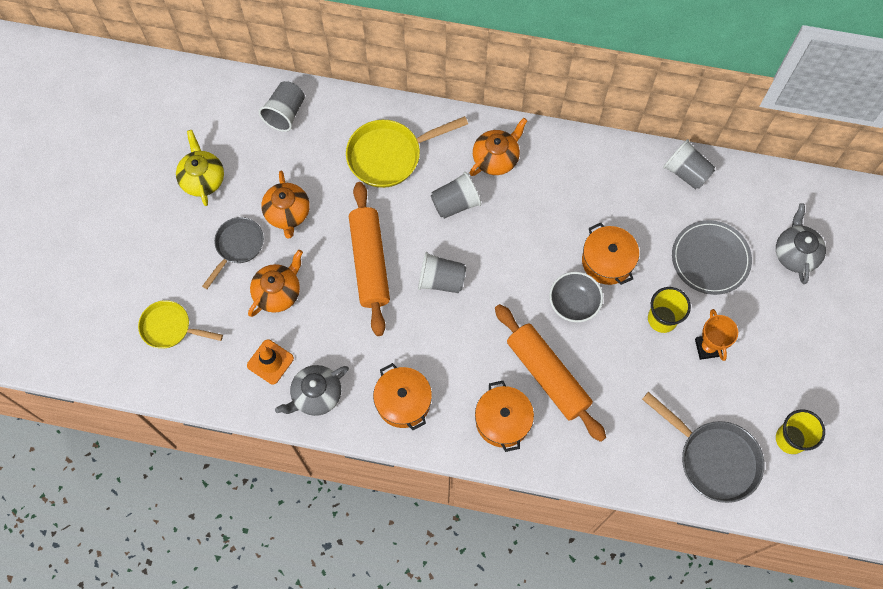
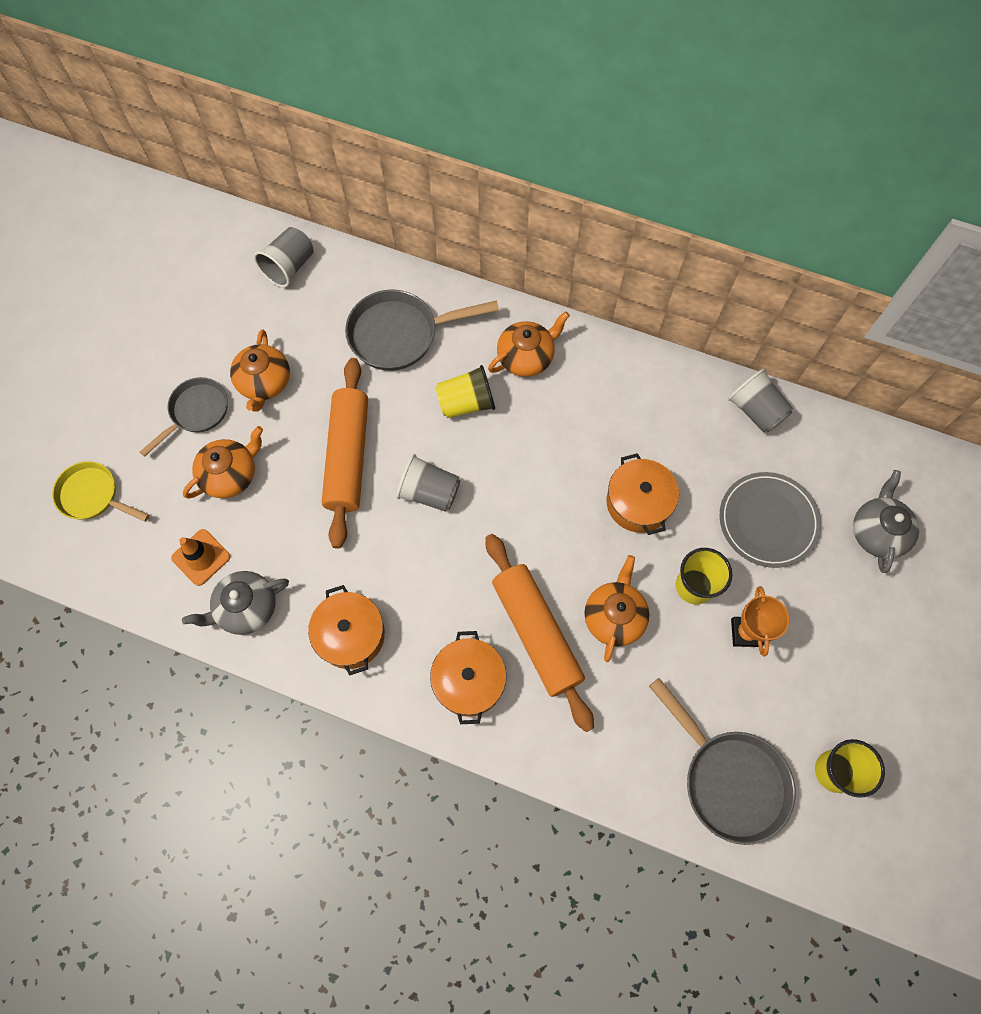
camera: 10 degrees right, 0 degrees up
yellow teapot [176,130,224,206] -> none
yellow pan [346,116,468,188] -> grey pan [345,289,499,371]
grey cup [431,172,481,219] -> yellow cup [435,365,495,418]
grey bowl [549,272,603,322] -> none
none -> orange teapot [584,555,649,662]

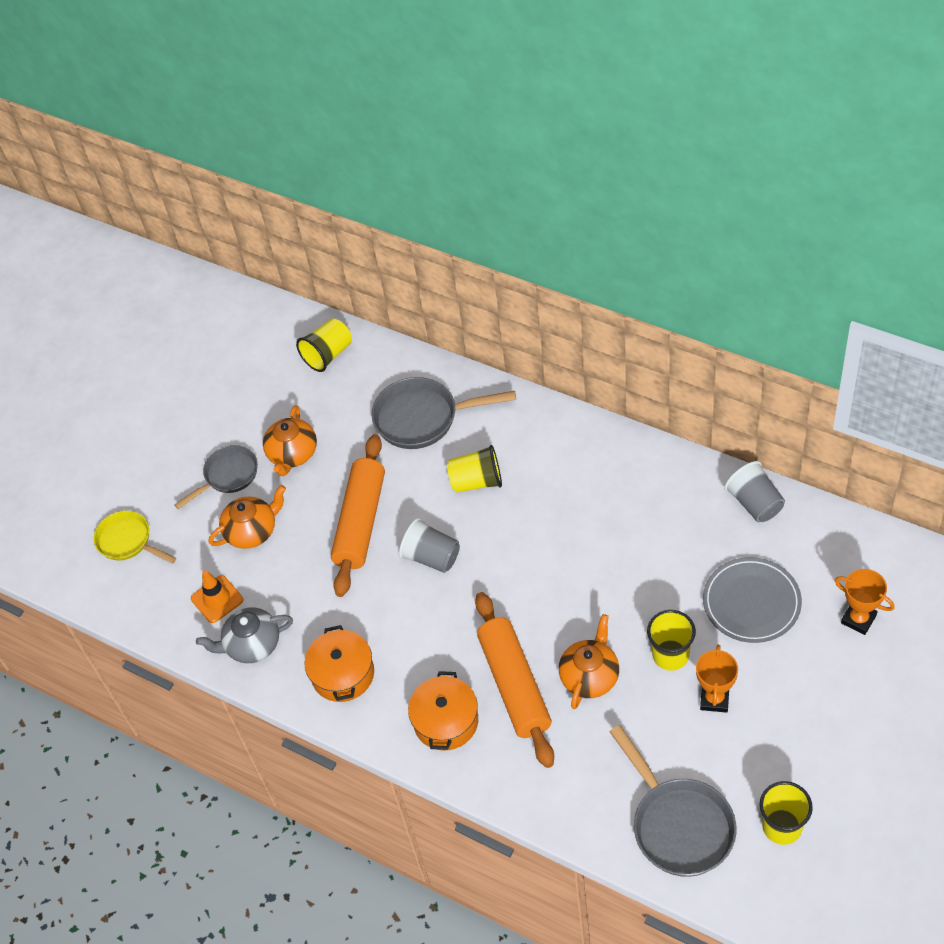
camera: 15 degrees right, 15 degrees down
grey cup [254,227,314,288] -> yellow cup [296,318,352,372]
orange teapot [488,311,570,377] -> none
orange pot [607,453,679,535] -> none
grey teapot [853,470,919,573] -> orange trophy [835,569,895,635]

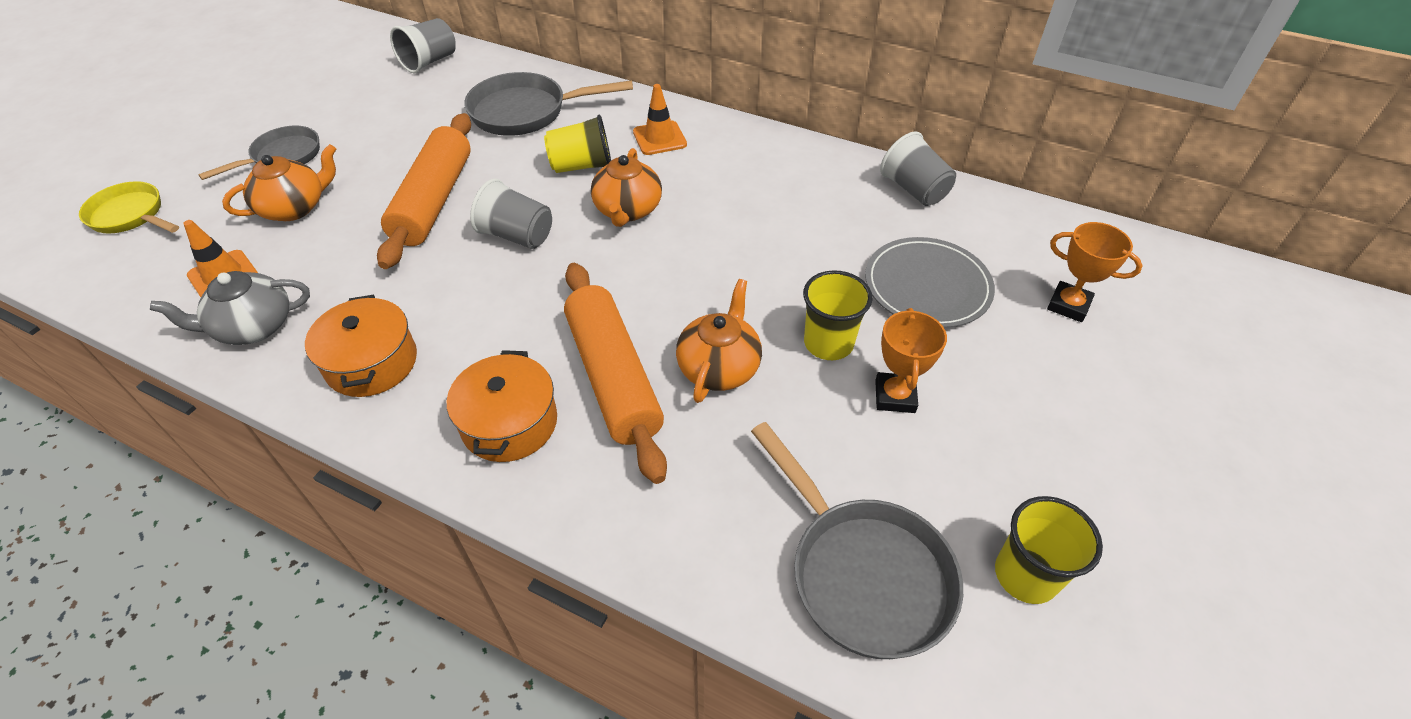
camera: 10 degrees left, 5 degrees down
orange teapot [263,405,317,476] -> orange teapot moved to [591,148,662,227]
yellow cup [296,318,352,372] -> grey cup [390,18,456,73]
none -> orange traffic cone [633,84,687,155]

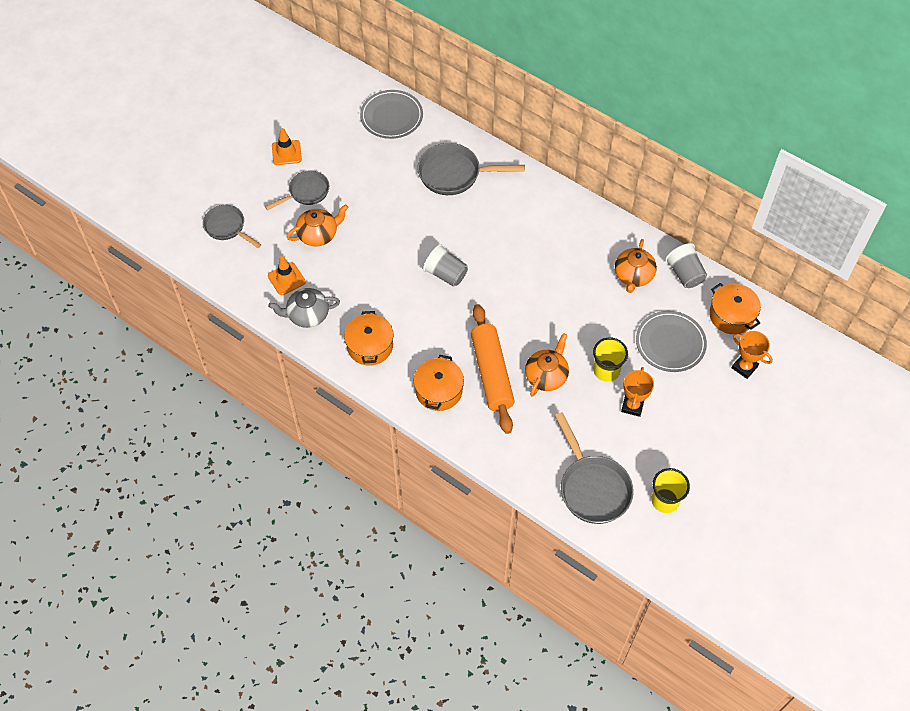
camera: 10 degrees right, 10 degrees up
yellow pan [79,181,179,233] -> grey pan [203,205,261,248]
orange rolling pin [377,113,471,269] -> none
grey cup [390,18,456,73] -> grey plate [360,90,423,139]
yellow cup [544,115,611,173] -> none
orange teapot [591,148,662,227] -> orange teapot moved to [615,239,657,293]
orange traffic cone [633,84,687,155] -> orange traffic cone moved to [272,128,302,165]
none -> orange pot [709,283,761,334]

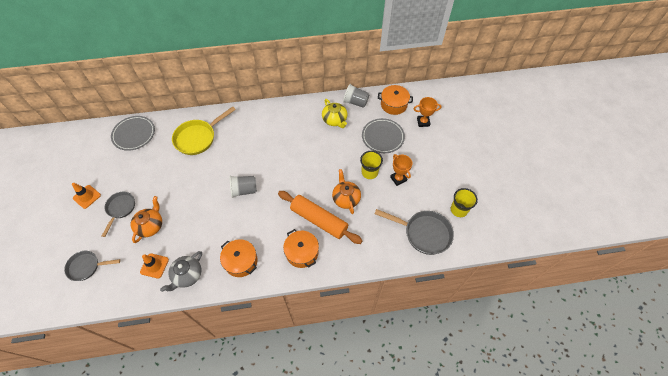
camera: 45 degrees left, 0 degrees up
grey pan [417,143,525,195] -> yellow pan [172,106,236,155]
orange teapot [615,239,657,293] -> yellow teapot [322,99,347,128]

